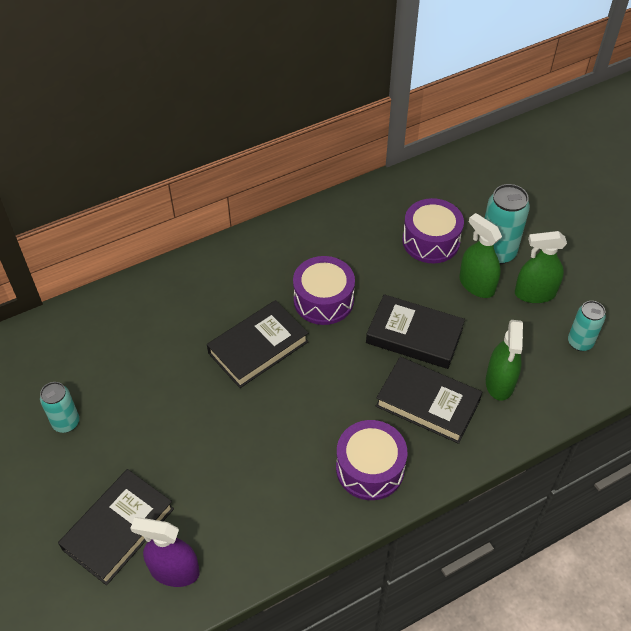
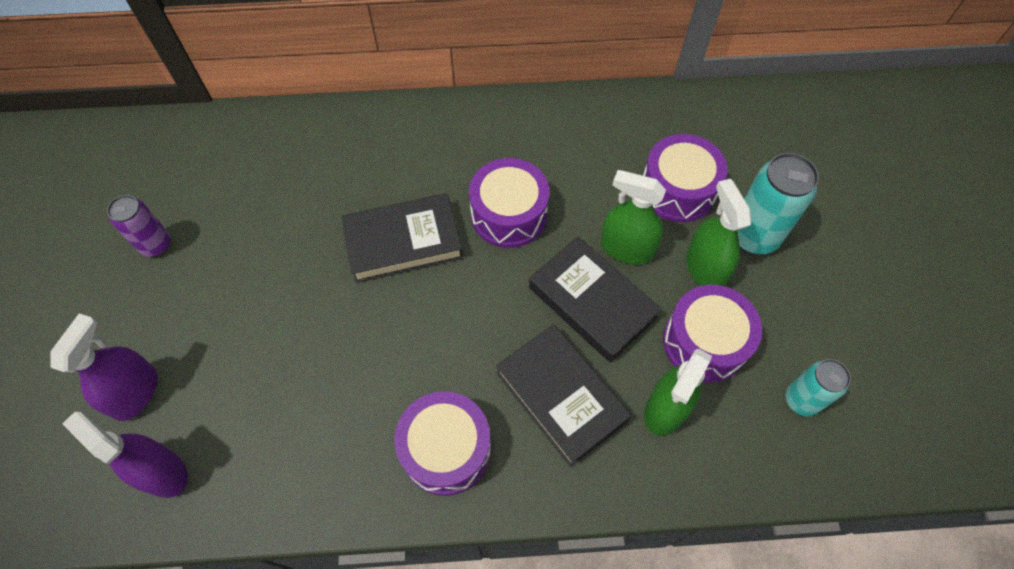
camera: 25 degrees right, 10 degrees up
turquoise can [40,382,79,433] -> purple can [107,195,170,257]
black book [58,469,174,585] -> purple spray bottle [51,314,158,421]
green spray bottle [515,231,567,303] -> green spray bottle moved to [601,170,666,264]
none -> purple drum [663,285,762,382]

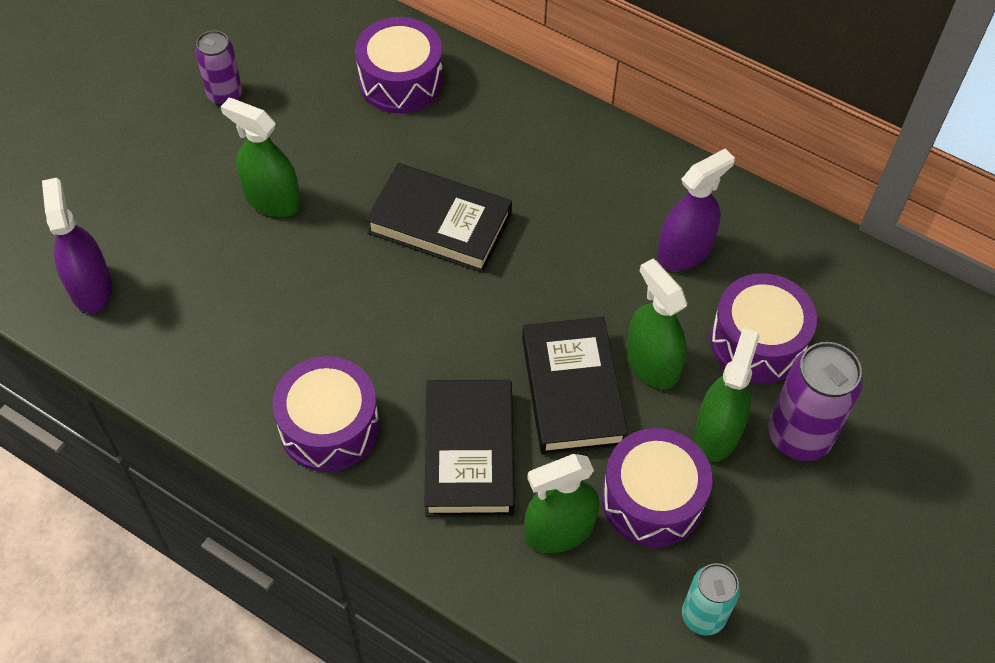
camera: 35 degrees right, 5 degrees down
purple spray bottle [51,314,158,421] -> purple spray bottle moved to [657,149,735,271]
purple drum [469,158,550,248] -> purple drum moved to [355,17,443,113]
turquoise can [738,153,819,254] -> purple can [768,342,863,461]
none -> green spray bottle [221,98,301,217]

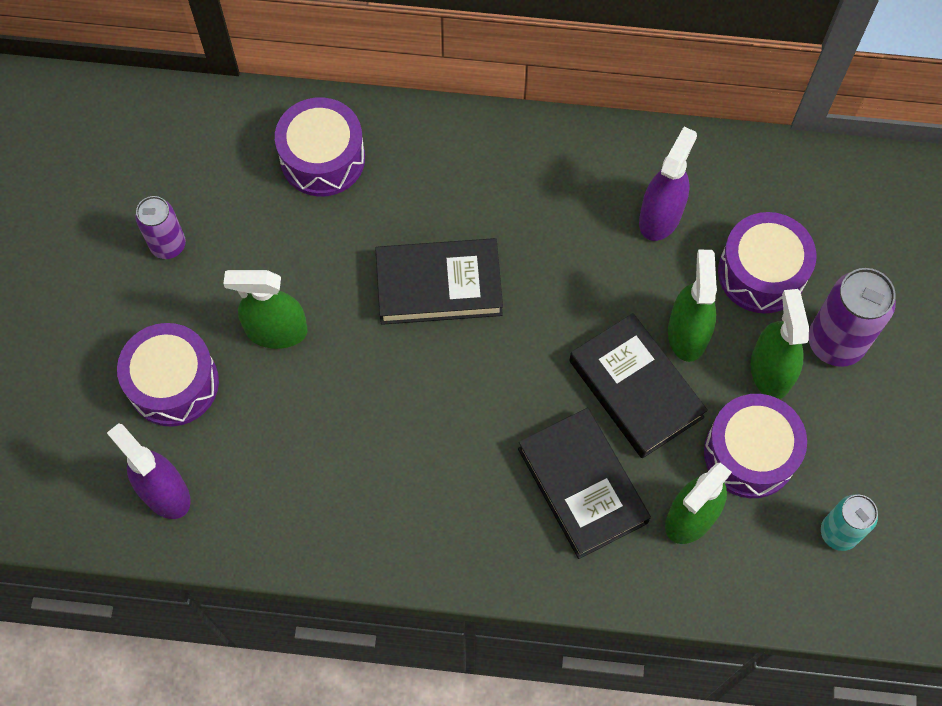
camera: 25 degrees left, 10 degrees up
purple drum [273,356,379,472] -> purple drum moved to [117,323,219,426]
green spray bottle [626,259,687,389] -> green spray bottle turned 60 degrees clockwise [668,249,717,362]

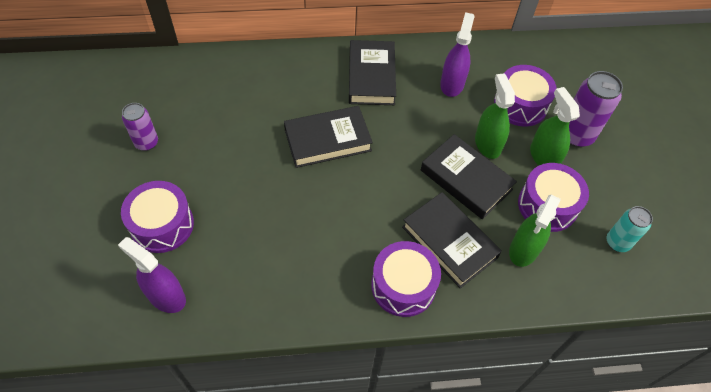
camera: 15 degrees left, 10 degrees down
green spray bottle [223,270,308,349] -> none
purple drum [275,97,365,197] -> purple drum moved to [371,241,441,317]
none -> black book [349,40,396,105]

